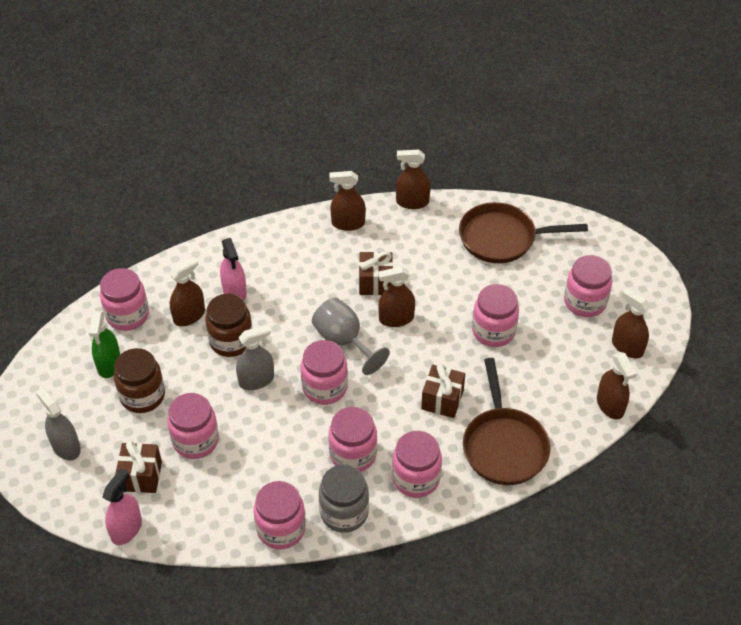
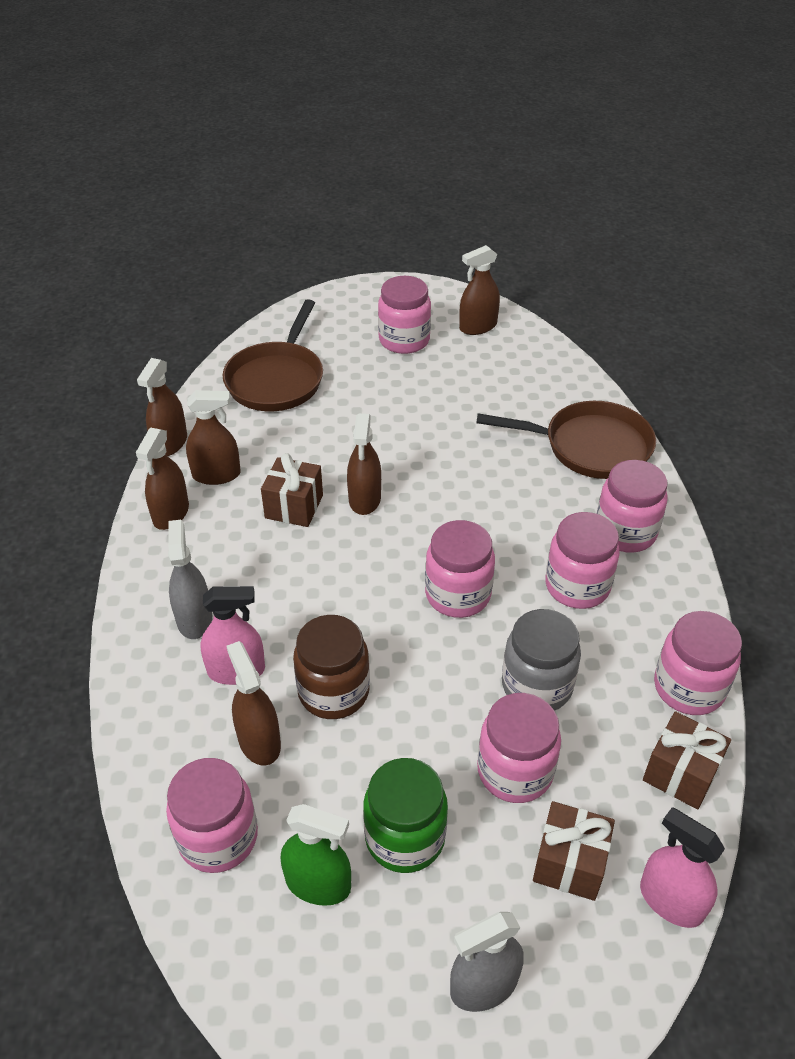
camera: 75 degrees left, 5 degrees down
brown jar [114,348,165,413] -> green jar [363,758,448,873]
grey spray bottle [236,324,274,390] -> grey spray bottle moved to [168,520,212,639]
grey goblet [312,298,390,375] -> none
grey jar [319,465,369,533] -> grey jar moved to [502,609,581,711]
brown gift [421,364,465,418] -> brown gift moved to [643,711,731,809]
pink jar [472,284,519,347] -> none
brown spray bottle [597,352,637,419] -> brown spray bottle moved to [186,390,241,485]

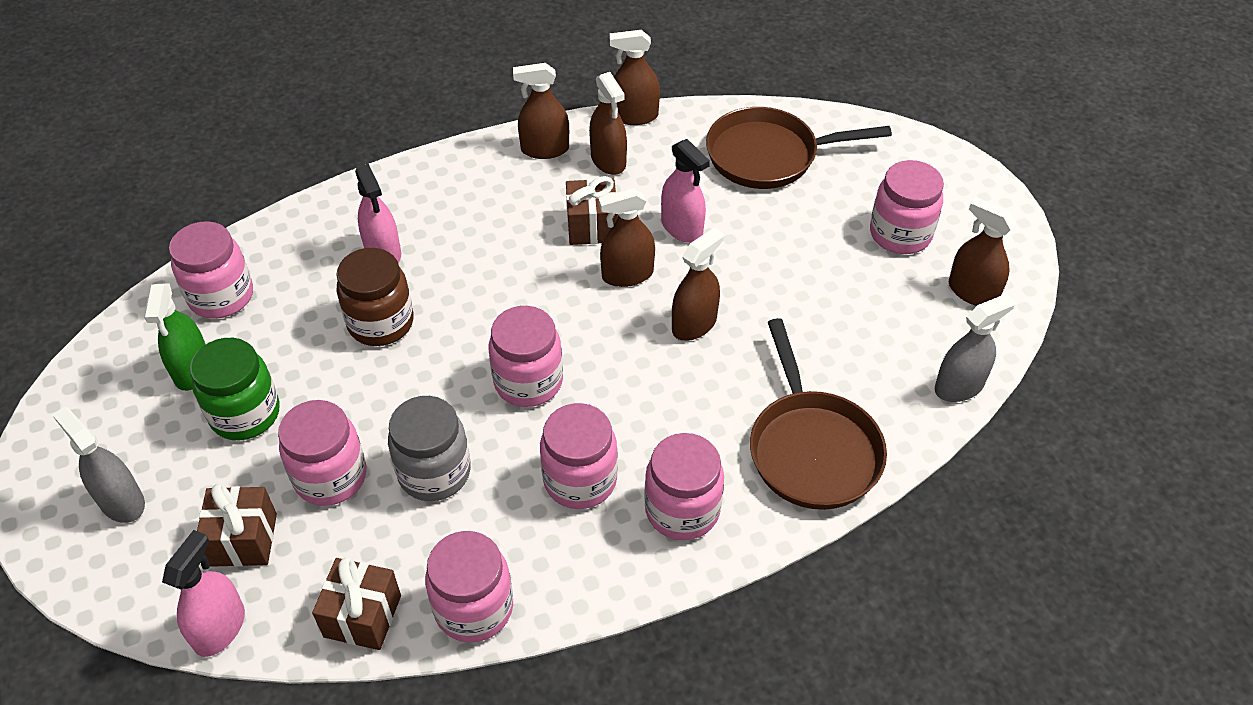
camera: 70 degrees right, 5 degrees up
grey spray bottle [168,520,212,639] -> grey spray bottle moved to [935,294,1015,402]
brown spray bottle [226,641,281,766] -> brown spray bottle moved to [672,227,724,341]
none -> pink spray bottle [661,139,710,243]

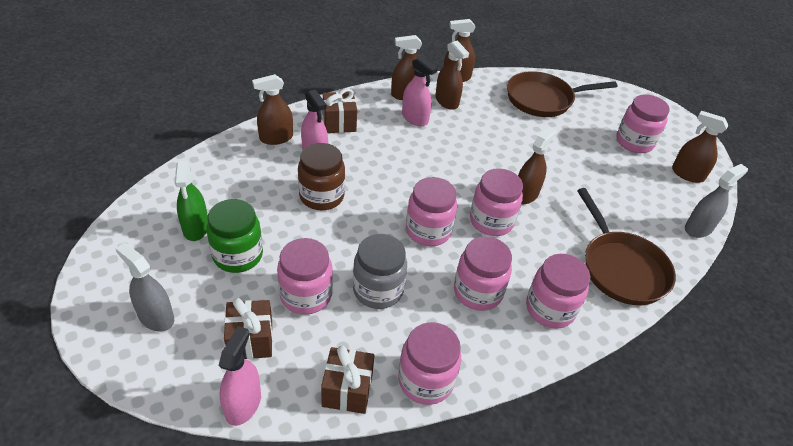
camera: 10 degrees left, 5 degrees down
pink jar [169,221,253,319] -> pink jar moved to [470,168,523,236]
brown gift [566,176,618,245] -> brown gift moved to [323,89,357,133]
brown spray bottle [598,188,655,287] -> brown spray bottle moved to [252,74,293,145]
pink spray bottle [661,139,710,243] -> pink spray bottle moved to [402,56,437,126]

